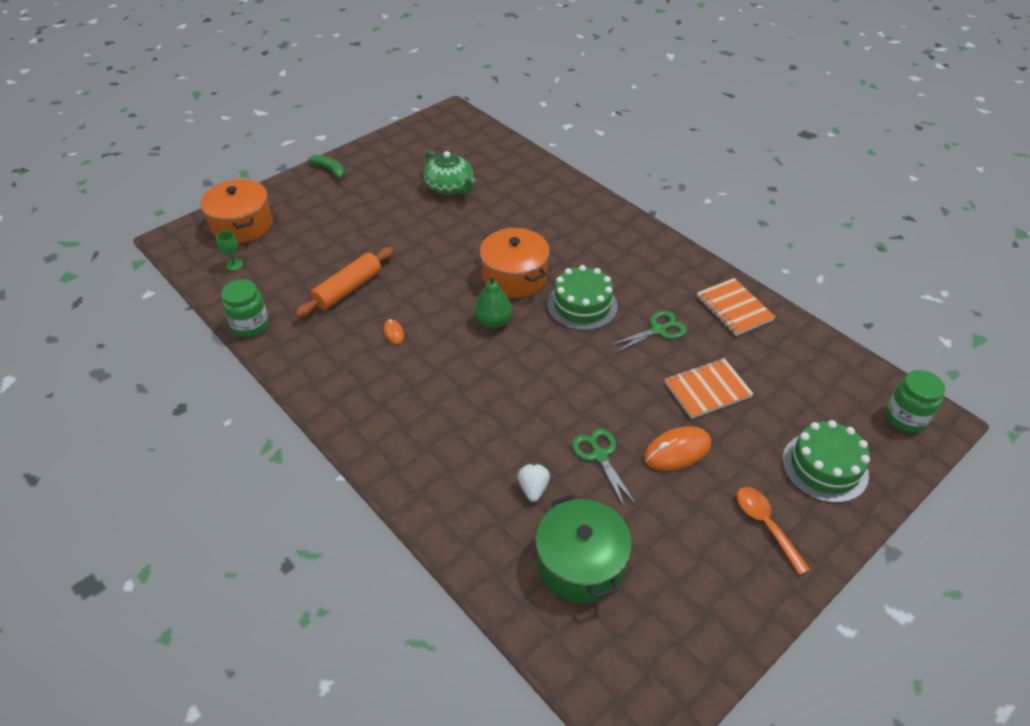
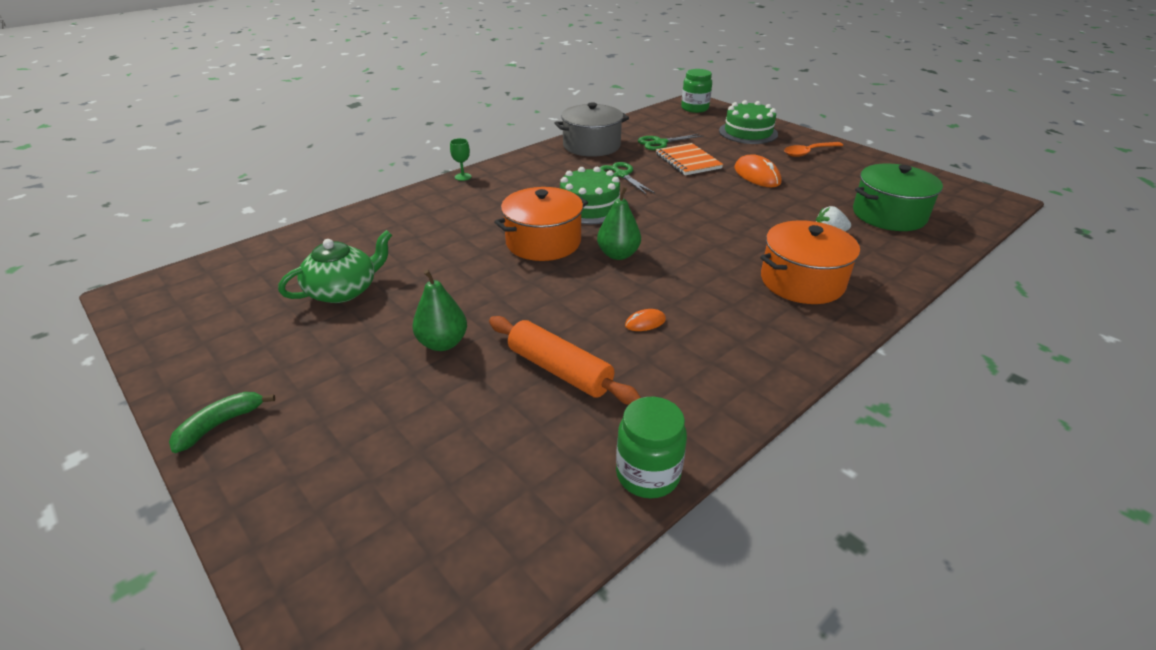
camera: 90 degrees left, 10 degrees down
orange pot [201,179,273,244] -> orange pot moved to [760,220,860,304]
green goblet [216,231,243,271] -> green goblet moved to [450,138,472,181]
green scissors [572,429,636,508] -> green scissors moved to [638,134,703,150]
orange notebook [697,278,775,336] -> grey pot [554,102,629,157]
none -> green pear [412,269,467,351]

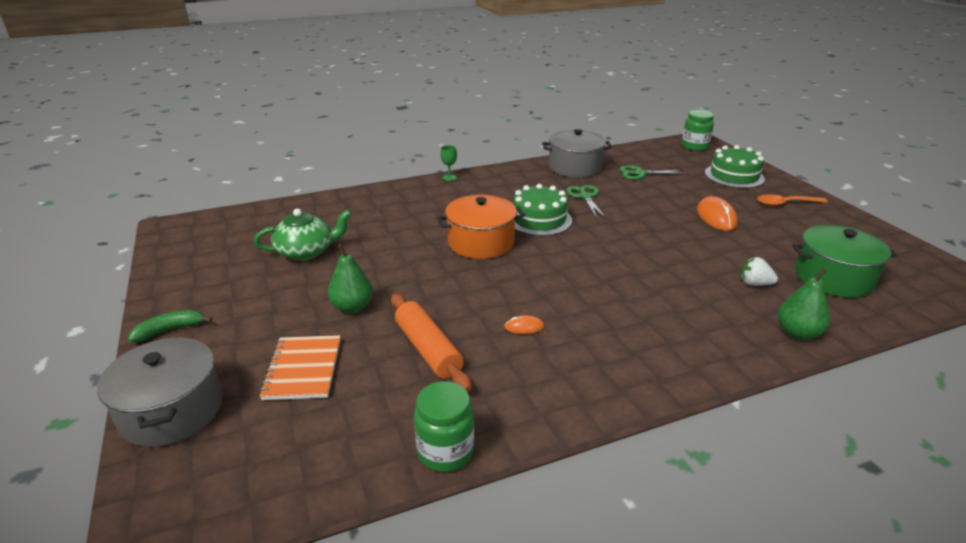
camera: 20 degrees right, 5 degrees down
green pear [597,187,641,260] -> green pear moved to [778,267,830,340]
orange notebook [656,143,723,175] -> orange notebook moved to [259,335,341,400]
orange pot [760,220,860,304] -> none
none -> grey pot [97,337,223,447]

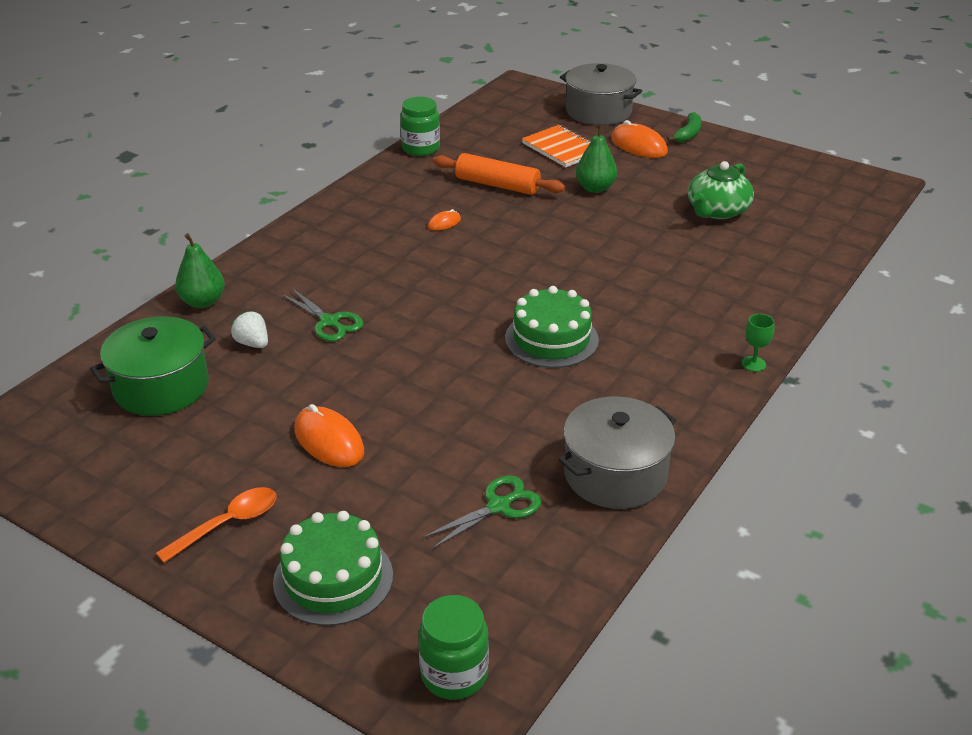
camera: 145 degrees right, 5 degrees up
orange pot [437,195,525,259] -> none
green scissors [566,185,605,218] -> green scissors moved to [281,288,363,341]
white strawberry [741,257,778,286] -> white strawberry turned 120 degrees counterclockwise [231,311,268,348]
none -> orange mouse [611,120,668,158]

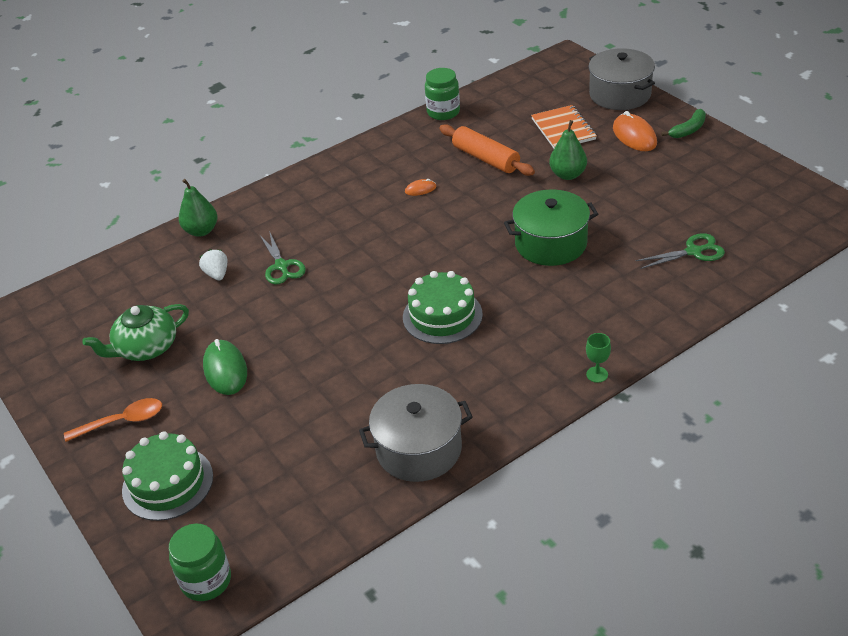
camera: 25 degrees right, 5 degrees up
green pot [90,316,216,416] -> green pot moved to [504,189,598,266]
orange mouse [294,404,364,467] -> green mouse [203,339,247,395]
green scissors [422,475,541,549] -> green scissors moved to [636,233,725,269]
green teapot [688,161,754,219] -> green teapot moved to [82,304,189,361]

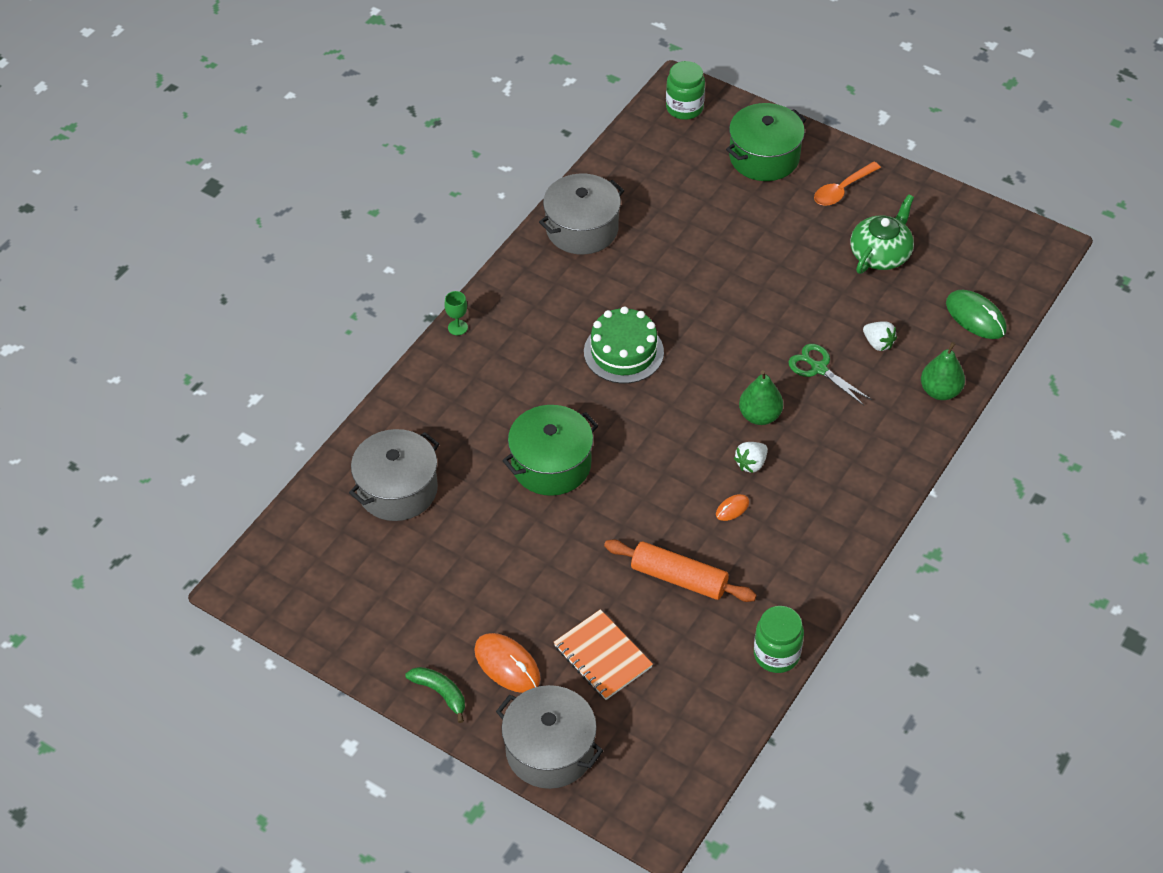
camera: 155 degrees right, 10 degrees up
green cake [122,431,213,521] -> green pot [726,103,806,181]
green mouse [203,339,247,395] -> green mouse moved to [946,290,1007,339]
green pear [549,120,587,180] -> green pear moved to [739,370,783,425]
green scissors [636,233,725,269] -> grey pot [349,429,439,521]
green banana [661,109,706,138] -> green banana turned 105 degrees clockwise [405,667,465,723]
none -> white strawberry [734,442,768,473]

